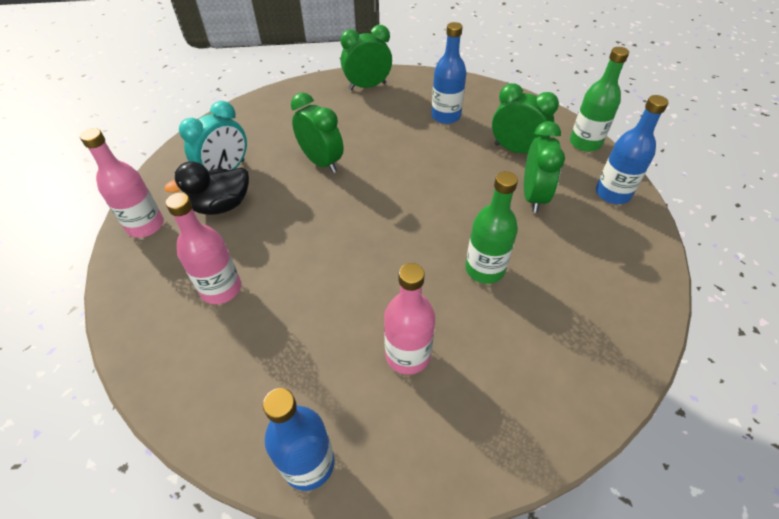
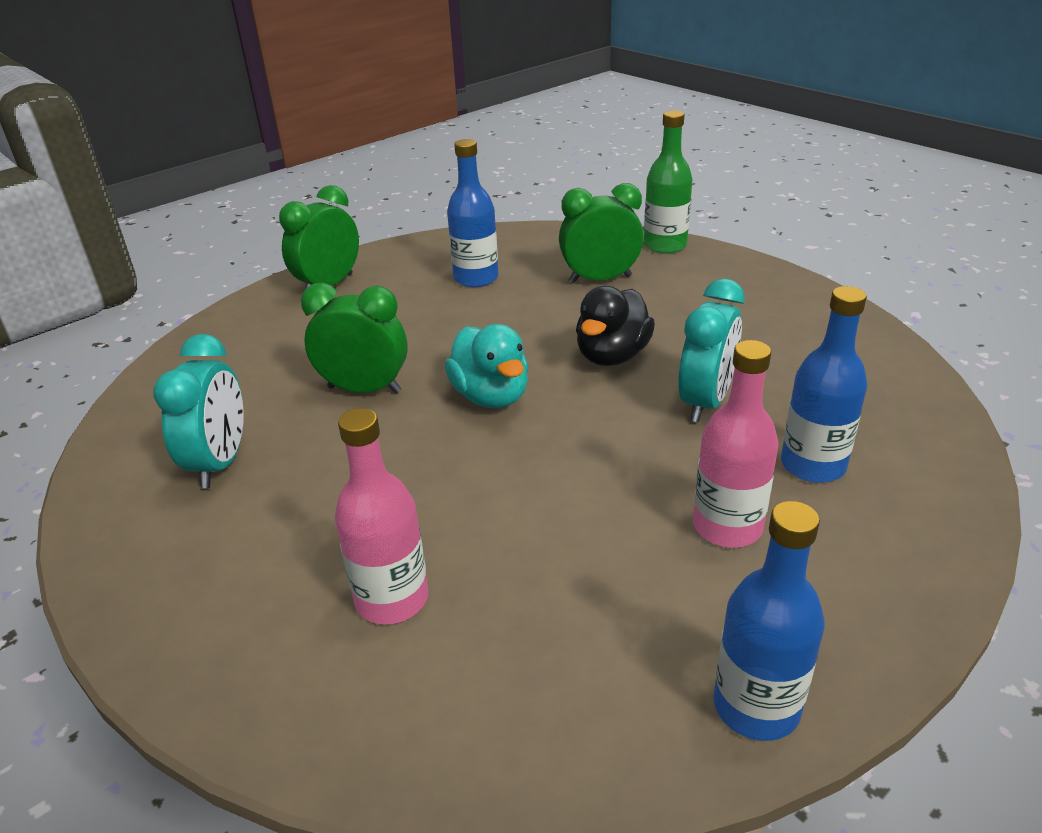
camera: 35 degrees left, 15 degrees down
pink bottle [80,128,164,238] -> none
black duck [164,161,249,215] -> black duck moved to [576,286,655,366]
green bottle [465,171,518,284] -> turquoise clock [678,279,744,422]
green clock [524,121,565,213] -> none
blue bottle [596,95,668,204] -> blue bottle moved to [781,286,867,483]
none -> turquoise duck [445,324,528,408]

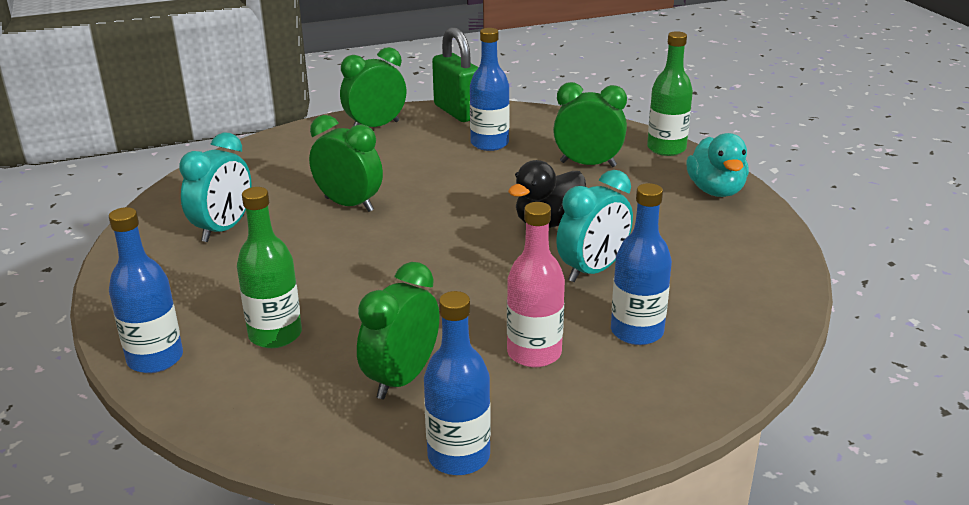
camera: 20 degrees right, 5 degrees down
pink bottle [335,408,428,624] -> green bottle [237,187,302,348]
turquoise duck [445,324,528,408] -> turquoise duck moved to [686,133,749,197]
none -> blue bottle [109,207,183,373]
none -> green clock [357,262,439,399]
none -> green padlock [432,27,479,122]

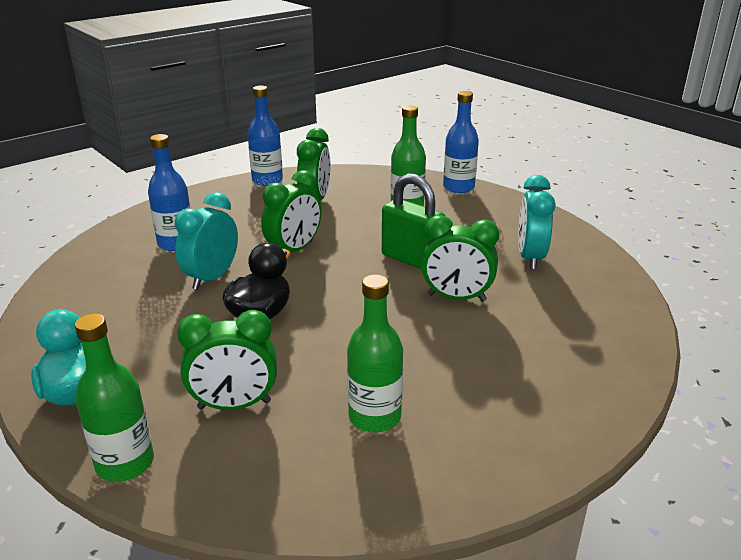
camera: 160 degrees right, 0 degrees up
green clock [340,47,406,127] -> green clock moved to [261,170,321,252]
green padlock [432,27,479,122] -> green padlock moved to [382,173,445,269]
blue bottle [470,28,510,151] -> green bottle [347,275,403,433]
pink bottle [507,202,565,367] -> none

